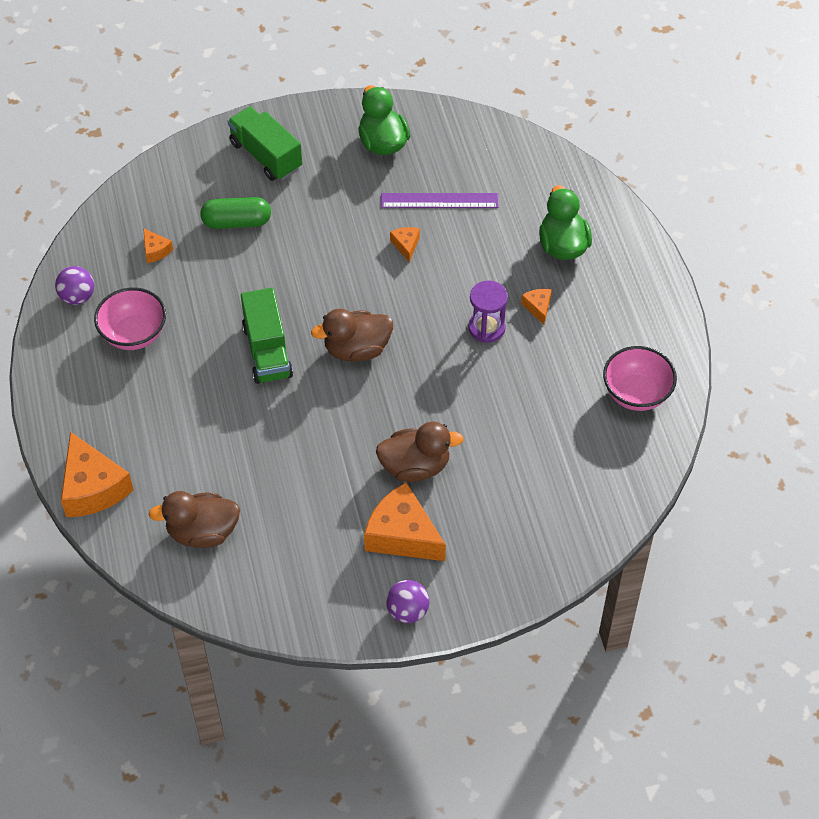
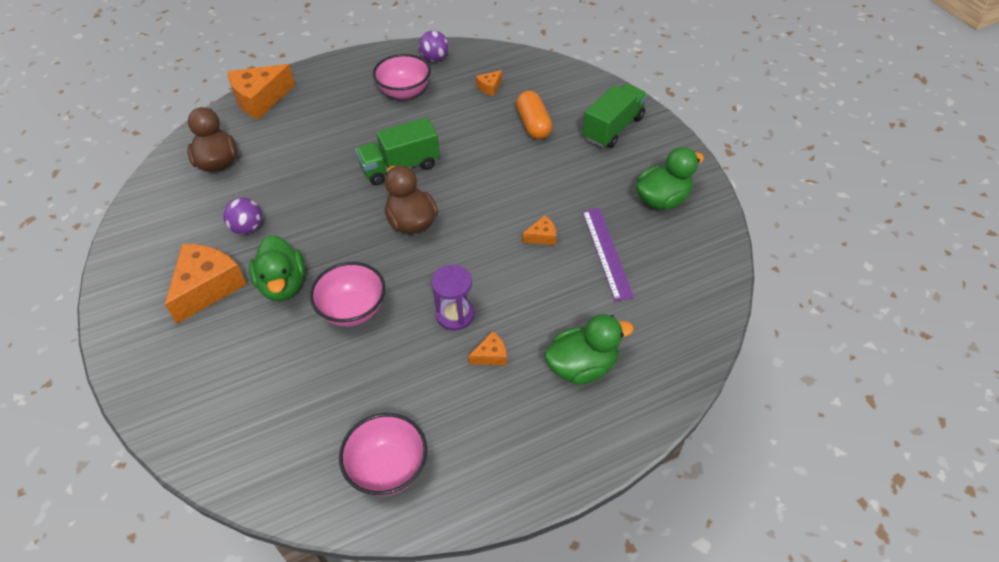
camera: 80 degrees right, 5 degrees down
green capsule [200,197,271,229] -> orange capsule [516,91,552,139]
brown duck [376,421,464,482] -> green duck [249,235,305,301]
purple ball [386,580,429,623] -> purple ball moved to [223,198,262,235]
none -> pink bowl [310,262,385,327]

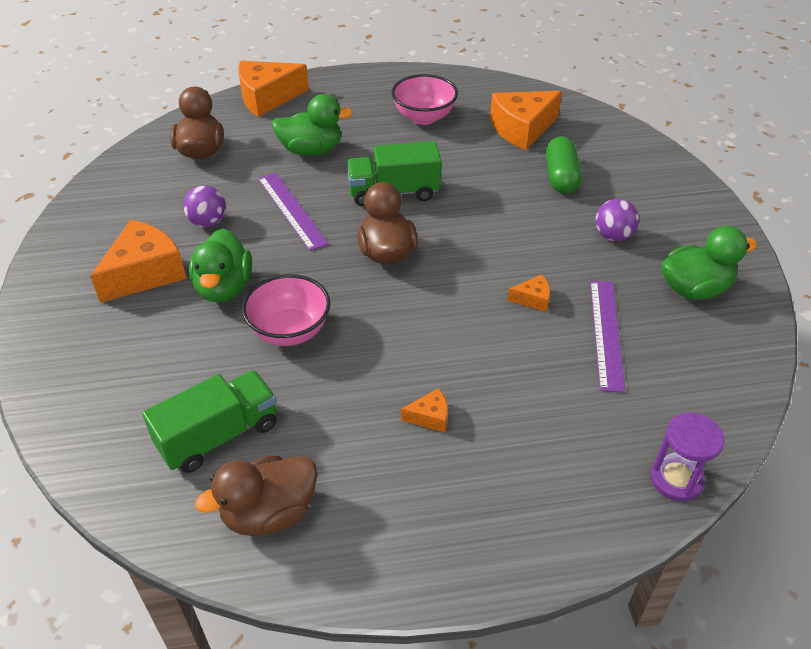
camera: 15 degrees right, 5 degrees down
pink bowl [339,413,427,496] -> brown duck [195,455,317,536]
purple ball [419,31,449,62] -> purple ball moved to [595,199,639,241]
purple hourglass [431,265,474,331] -> purple hourglass moved to [651,412,724,501]
orange cheese [476,70,502,96] -> orange cheese [490,91,562,150], size x2.16
orange capsule [516,91,552,139] -> green capsule [546,136,581,194]
green duck [544,314,634,385] -> green duck moved to [272,94,353,156]
green truck [583,84,647,148] -> green truck moved to [142,370,277,473]
none -> purple ruler [258,173,329,251]

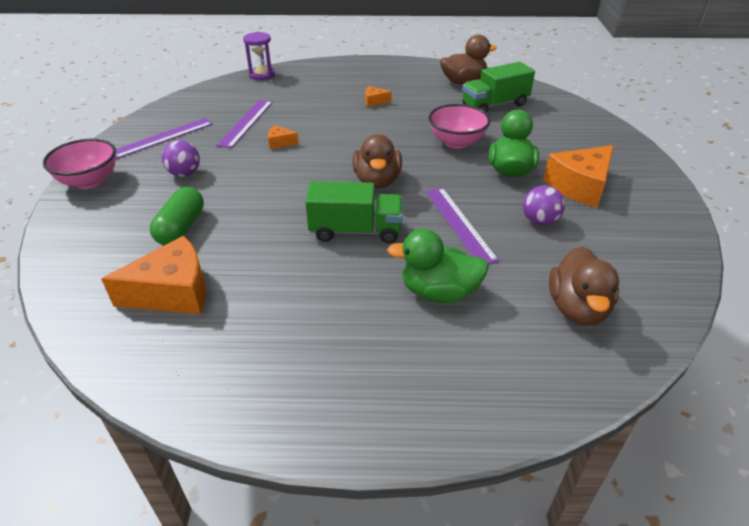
camera: 170 degrees left, 5 degrees down
orange cheese [238,61,309,117] -> none
pink bowl [392,74,458,125] -> pink bowl moved to [43,139,116,189]
green duck [662,226,757,300] -> purple ruler [116,118,213,159]

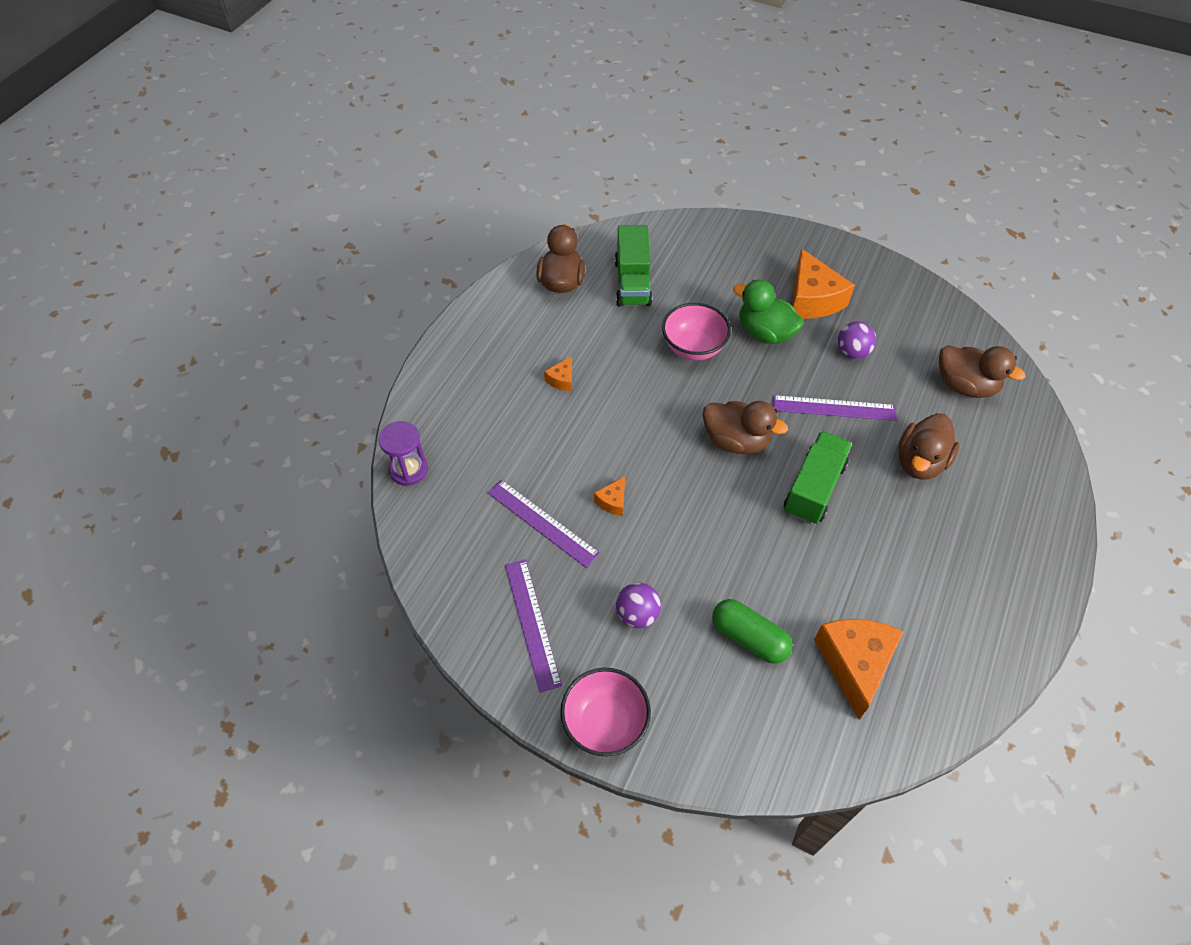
camera: 65 degrees left, 15 degrees up
green duck [387,229,489,303] -> brown duck [898,413,959,480]

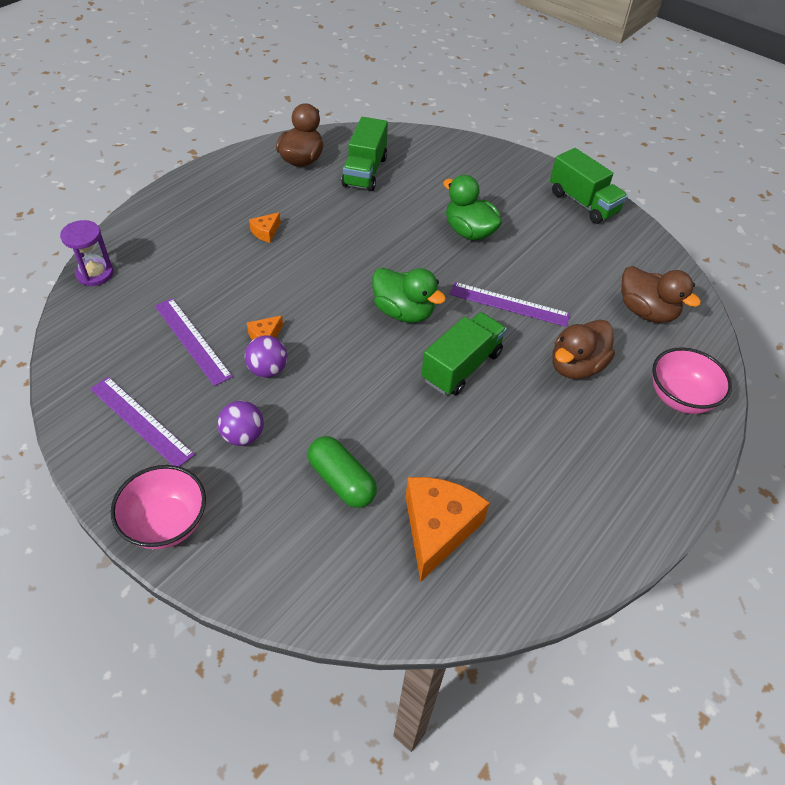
camera: 10 degrees right, 5 degrees down
purple ruler [505,559,562,693] -> purple ruler turned 45 degrees counterclockwise [90,377,195,467]
pink bowl [662,303,731,361] -> pink bowl moved to [652,347,732,414]
brown duck [703,401,788,454] -> green duck [372,268,446,323]
orange cheese [792,248,855,319] -> none
purple ball [837,321,876,359] -> purple ball moved to [245,335,287,378]
none -> green truck [550,148,628,224]

